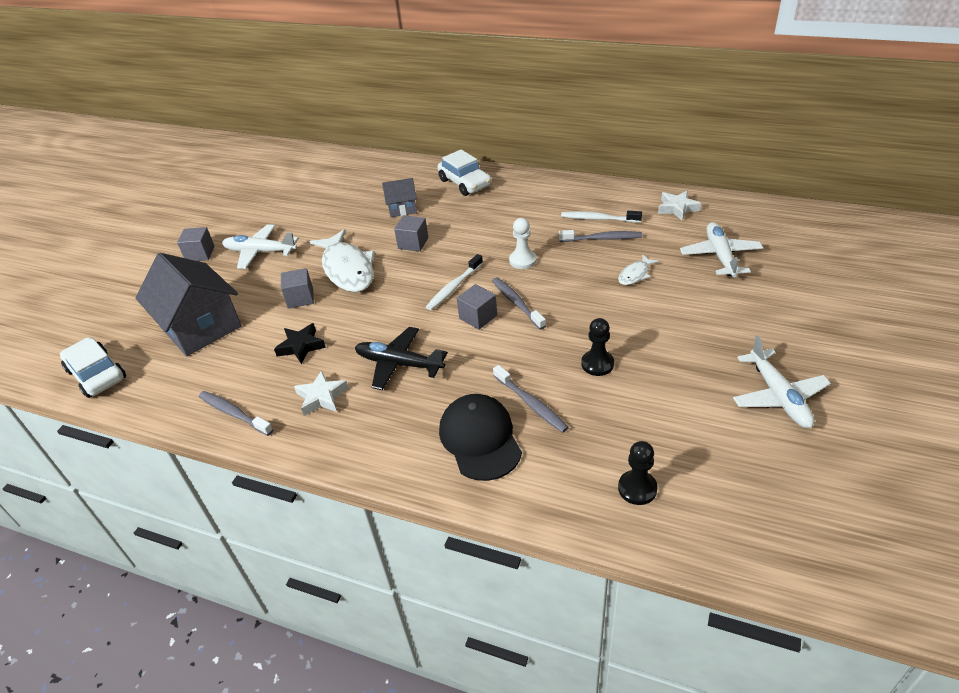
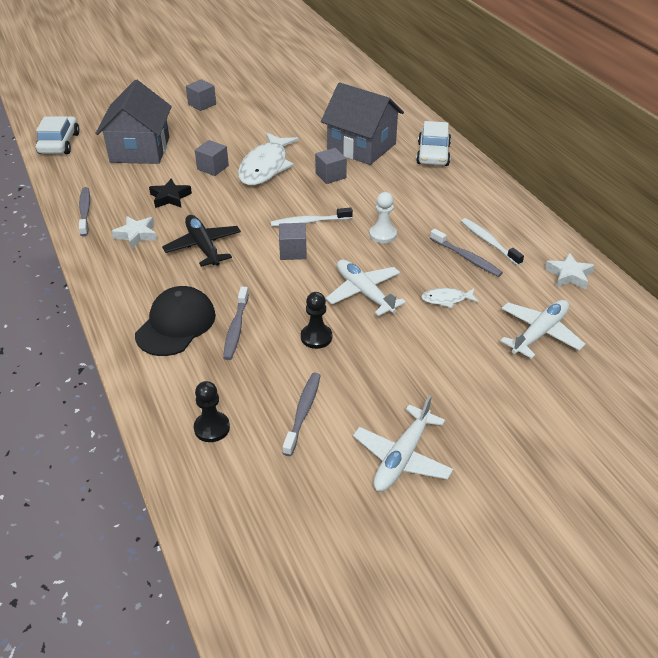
camera: 40 degrees right, 0 degrees up
white plane [222,224,299,269] -> white plane moved to [326,259,406,316]
grey house [382,178,417,217] -> grey house [321,83,404,165], size x1.97
grey toothbrush [492,277,546,330] -> grey toothbrush moved to [283,372,321,456]

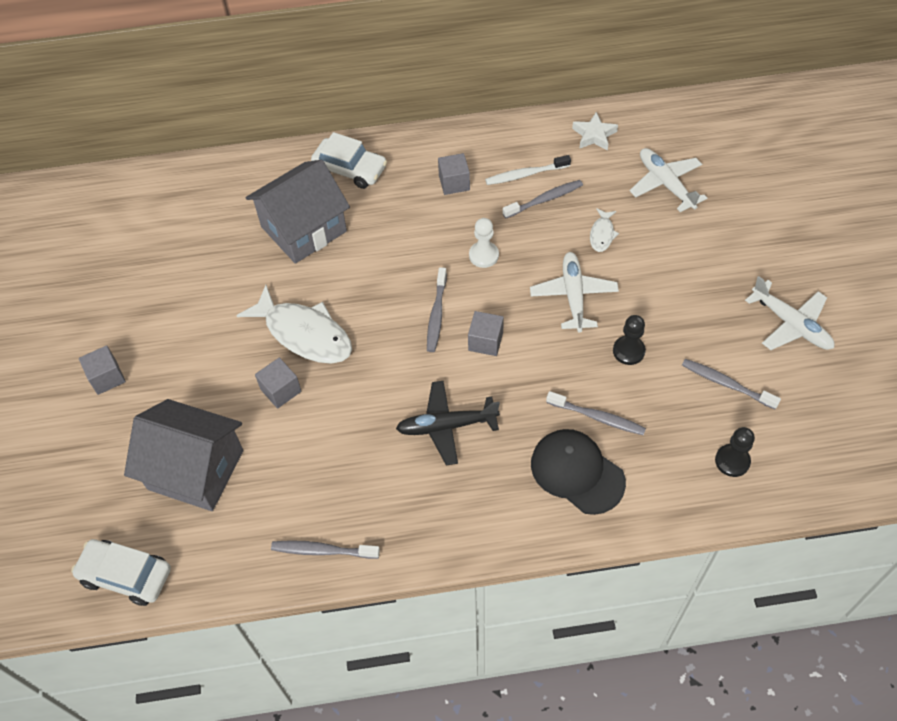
camera: 70 degrees left, 15 degrees up
white star [111,216,157,249] -> none
black star [149,178,192,208] -> none
white toothbrush [271,207,353,227] -> grey toothbrush [427,267,447,352]
grey cube [315,148,347,184] -> grey cube moved to [438,153,470,195]
white plane [326,259,406,316] -> white plane turned 105 degrees clockwise [530,252,619,332]

